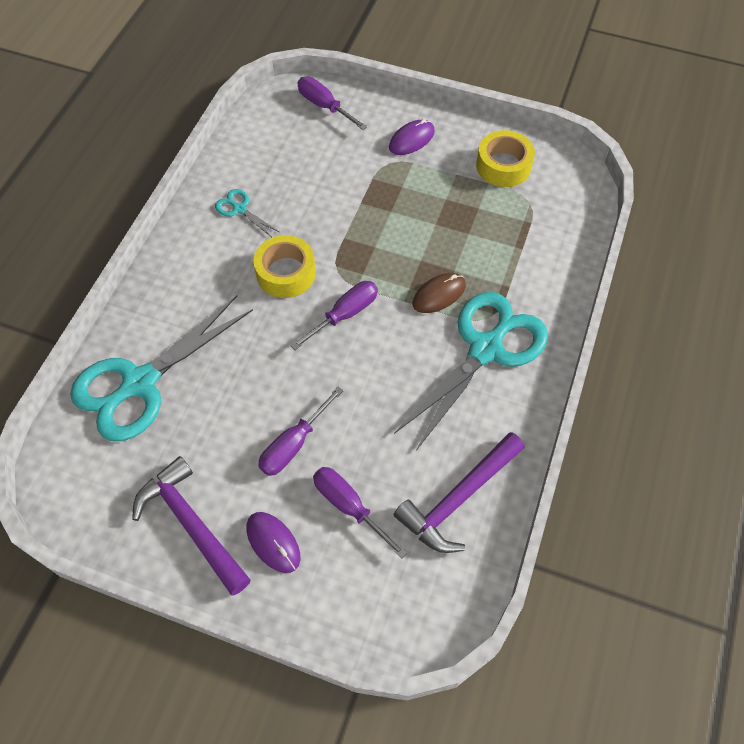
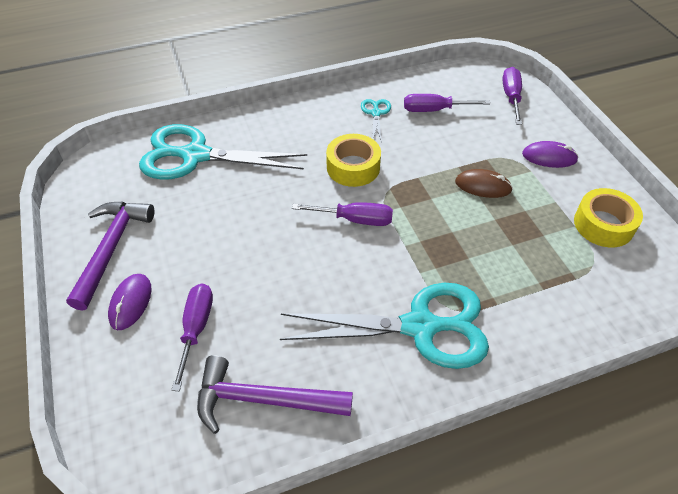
camera: 50 degrees right, 10 degrees down
purple screwdriver [258,387,343,476] -> purple screwdriver moved to [404,94,490,112]
brown mouse [413,273,466,313] -> brown mouse moved to [455,169,513,198]

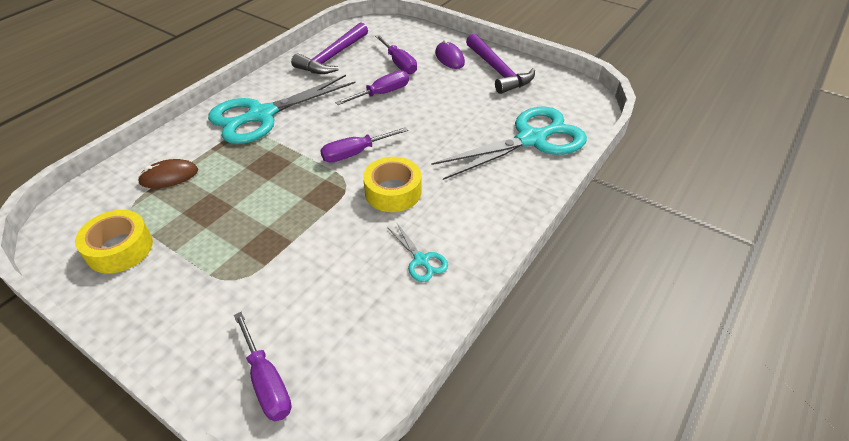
camera: 145 degrees right, 5 degrees down
purple hammer [197,355,353,434] -> purple hammer turned 150 degrees clockwise [291,22,368,74]
purple screwdriver [404,94,490,112] -> purple screwdriver moved to [335,71,409,105]
brown mouse [455,169,513,198] -> brown mouse moved to [138,159,198,188]
purple mouse [522,141,579,168] -> none

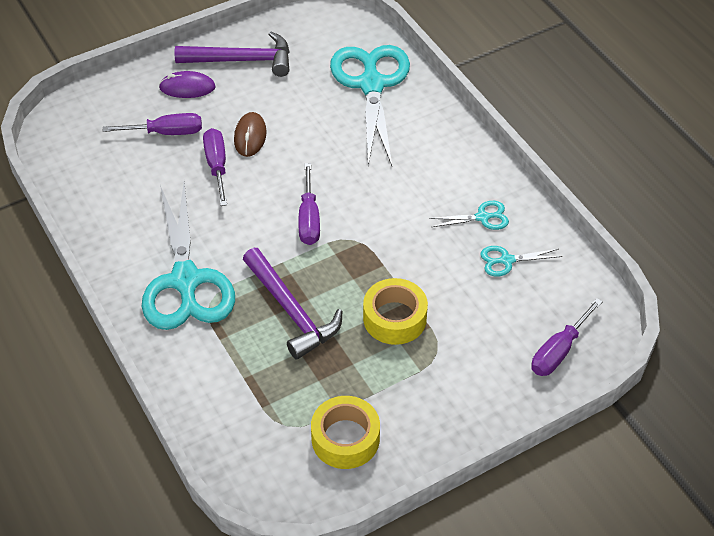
camera: 65 degrees left, 5 degrees up
brown mouse [138,159,198,188] -> brown mouse moved to [234,112,267,157]
purple screwdriver [234,312,291,421] -> purple screwdriver turned 135 degrees clockwise [531,298,603,376]
purple hammer [291,22,368,74] -> purple hammer moved to [243,248,343,359]
yellow tape [363,157,422,212] -> yellow tape moved to [363,278,428,345]
none -> turquoise scissors [480,246,562,277]

